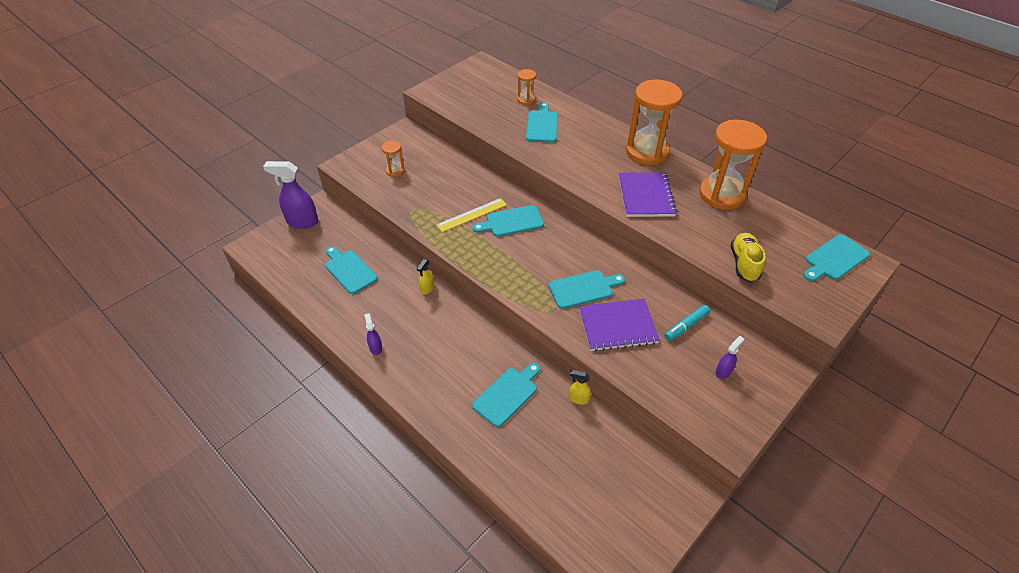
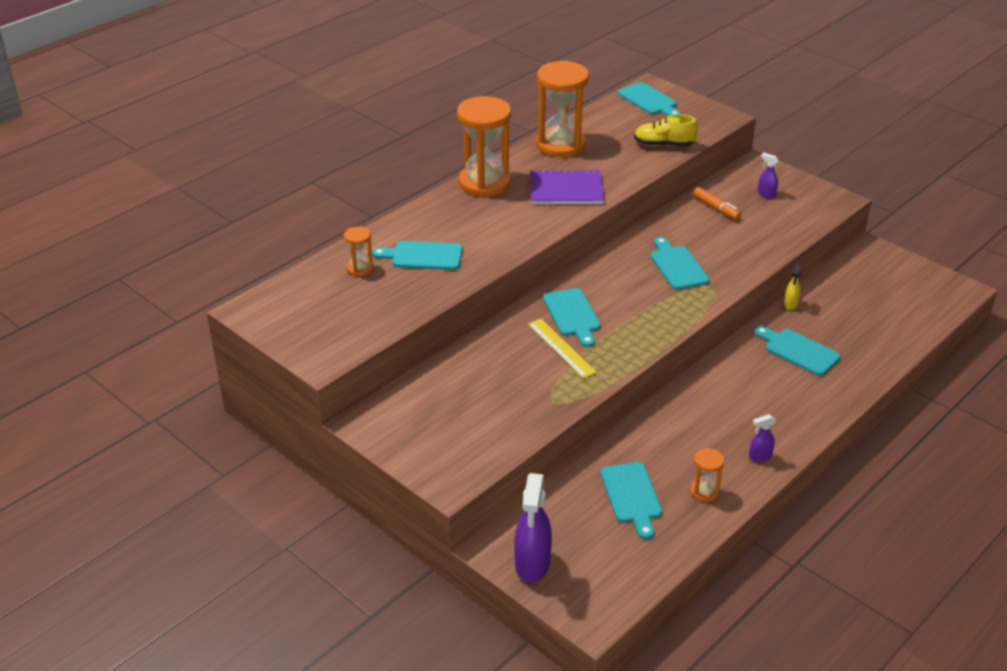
camera: 90 degrees left, 10 degrees down
turquoise cutting board [325,246,378,294] -> turquoise cutting board turned 60 degrees counterclockwise [601,462,662,539]
orange hourglass [381,141,405,177] -> orange hourglass moved to [690,448,724,502]
yellow spray bottle [417,259,434,295] -> none
purple notebook [579,299,660,351] -> none
turquoise marker [664,305,710,341] -> orange marker [693,187,741,220]

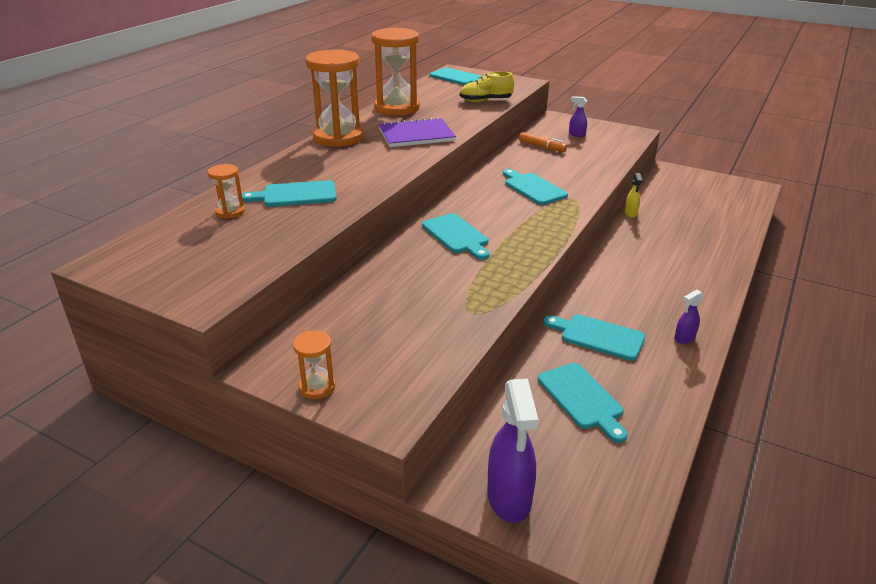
camera: 15 degrees left, 5 degrees down
yellow ruler [528,319,597,378] -> none
orange hourglass [690,448,724,502] -> orange hourglass moved to [293,331,335,399]
turquoise cutting board [754,326,841,376] -> turquoise cutting board moved to [543,314,645,361]

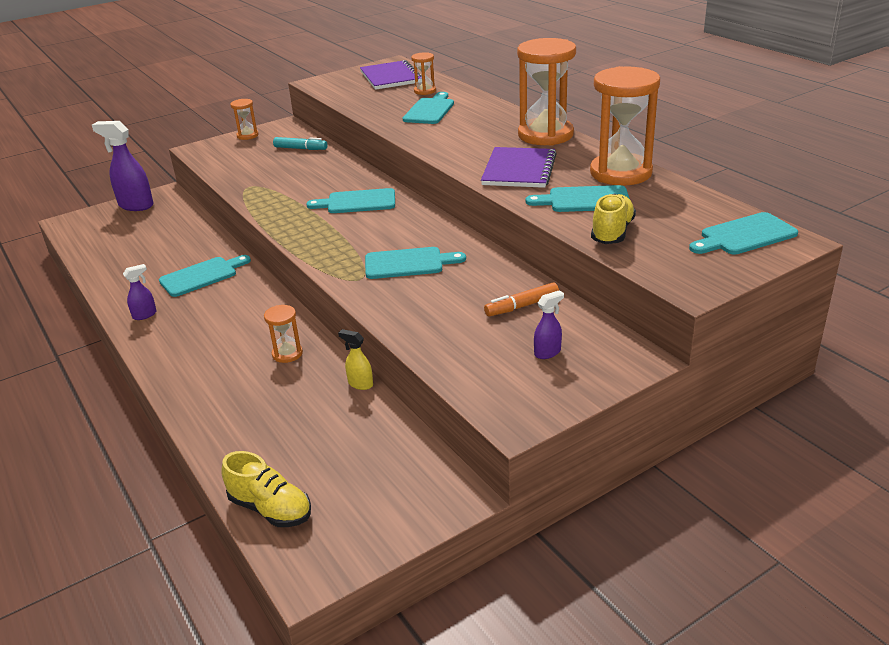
camera: 120 degrees right, 0 degrees up
turquoise cutting board [538,363,628,443] -> turquoise cutting board moved to [526,185,630,212]
purple spray bottle [674,290,704,344] -> purple spray bottle turned 60 degrees clockwise [123,264,157,320]
none -> yellow shoe [221,451,311,527]
none -> orange hourglass [264,305,303,363]
none -> turquoise marker [273,137,328,150]
none -> purple notebook [360,60,422,90]

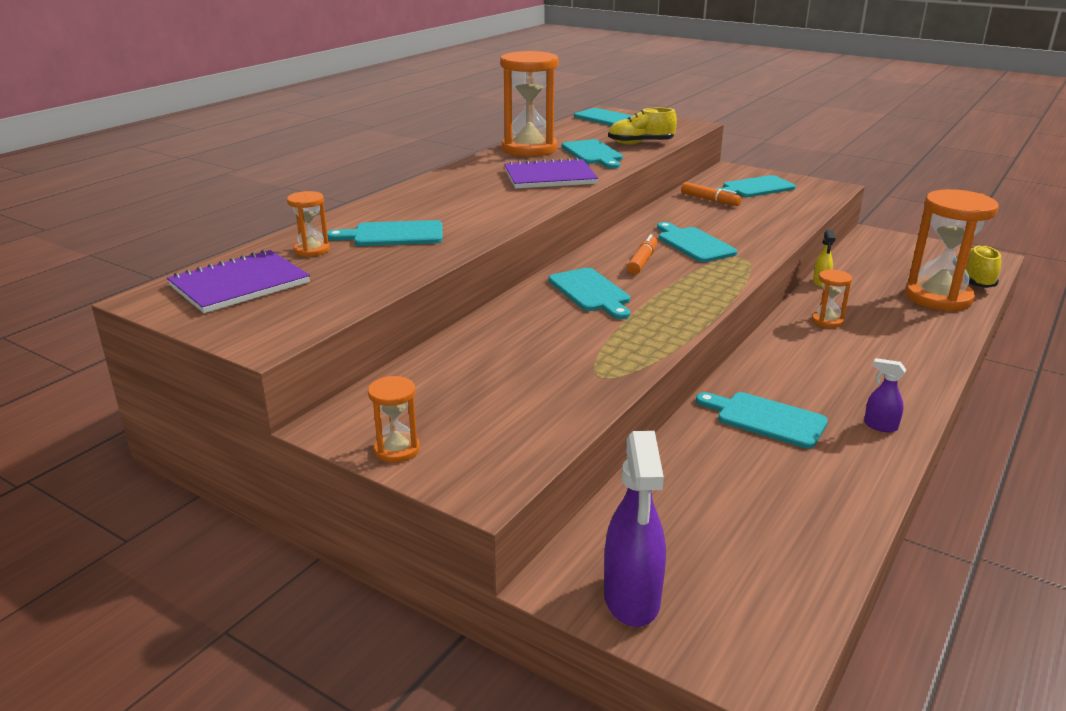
camera: 115 degrees left, 5 degrees down
turquoise marker [273,137,328,150] -> none
orange hourglass [517,38,576,146] -> orange hourglass moved to [905,189,999,311]
purple spray bottle [534,290,564,359] -> turquoise cutting board [716,175,796,197]
none -> orange marker [627,234,657,275]

